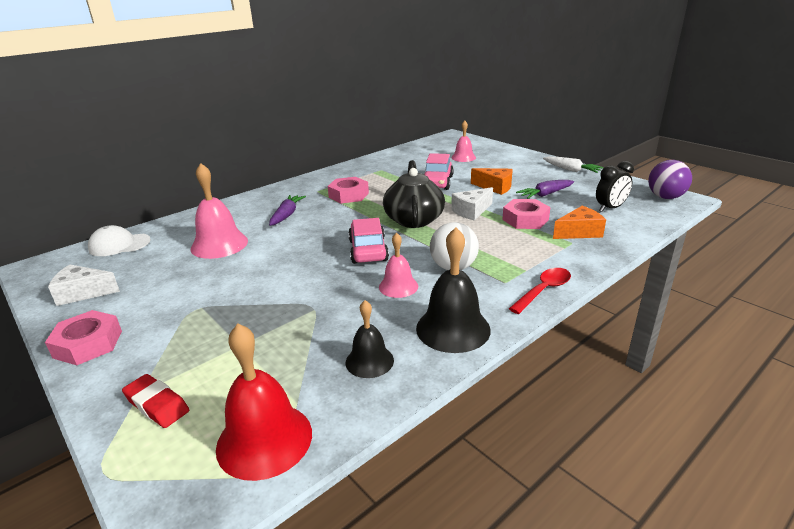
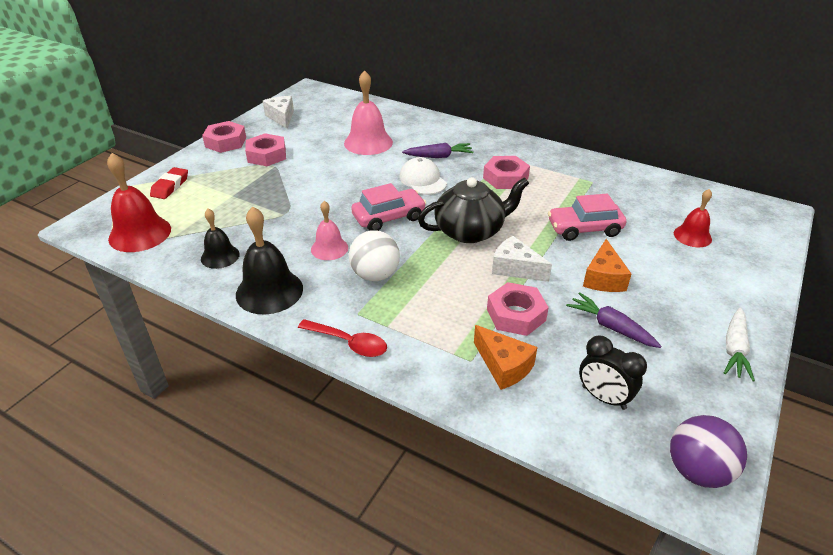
camera: 70 degrees right, 10 degrees up
white cap [88,225,151,256] -> white cap moved to [399,157,447,195]
pink bell [451,121,476,162] -> red bell [674,189,712,247]
none -> pink nut [245,133,286,166]

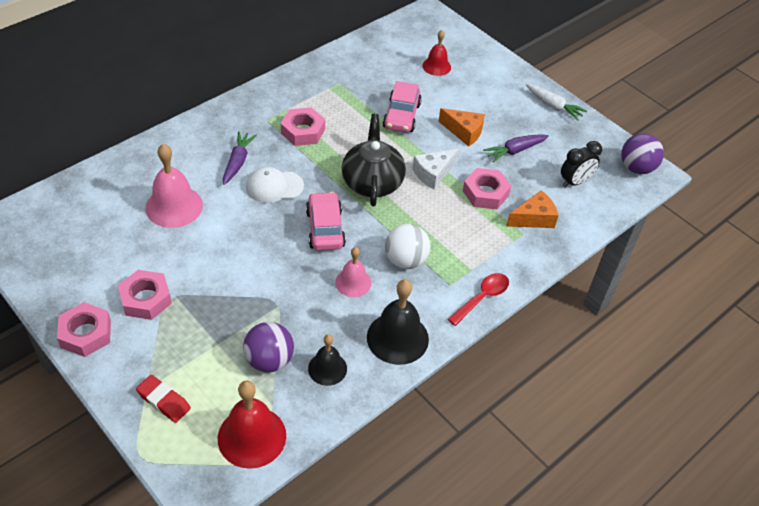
camera: 75 degrees left, 10 degrees up
white cheese [263,96,294,129] -> none
none -> purple ball [243,322,294,373]

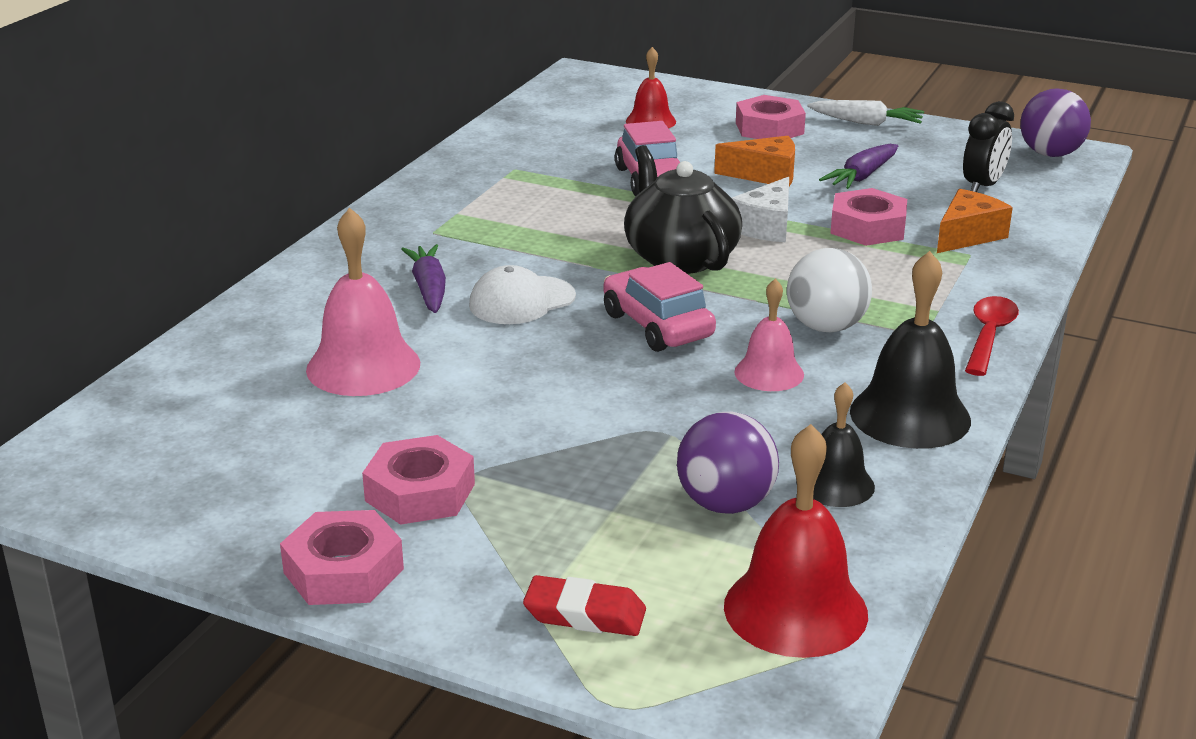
camera: 20 degrees left, 20 degrees down
pink nut [281,107,325,146] -> pink nut moved to [736,95,806,139]

